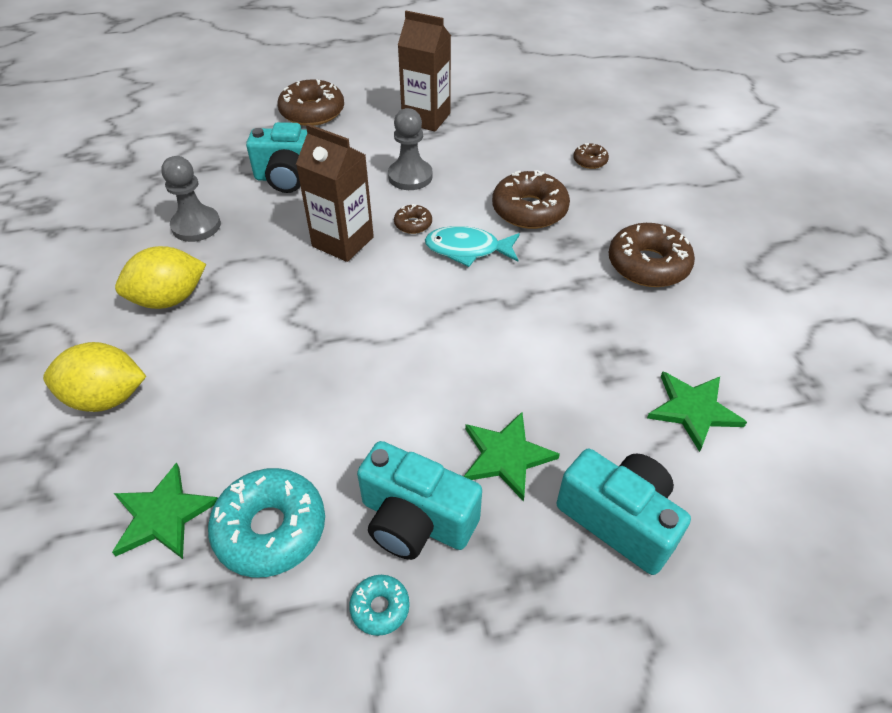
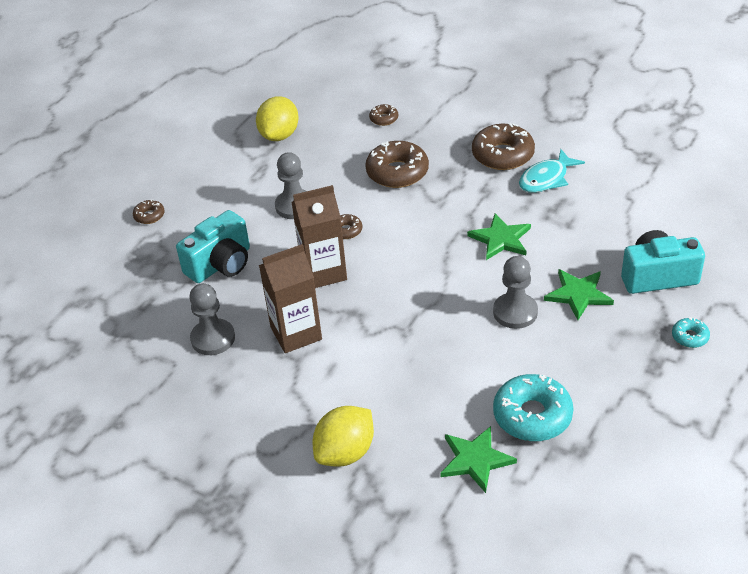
camera: 45 degrees left, 5 degrees down
yellow lemon [115,246,206,309] -> yellow lemon moved to [256,96,299,141]
brown donut [277,79,344,126] -> brown donut [133,200,165,224], size x0.49
turquoise donut [349,575,410,636] -> turquoise donut moved to [672,318,710,348]
turquoise camera [357,441,482,560] -> none
brown carton [398,11,451,131] -> brown carton moved to [259,244,322,353]
turquoise fish [425,226,520,267] -> turquoise fish moved to [519,149,585,193]
green star [647,371,747,452] -> green star moved to [467,213,531,260]
none -> grey pawn [493,256,538,329]

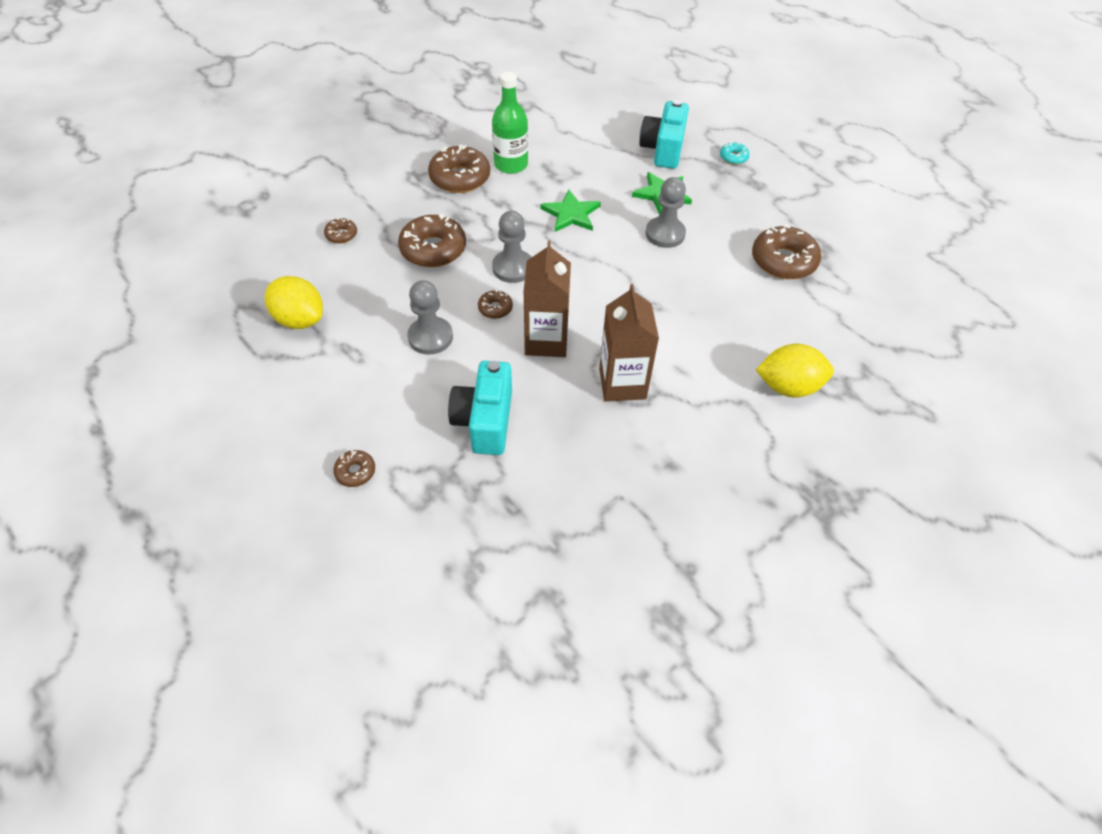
camera: 75 degrees left, 10 degrees up
turquoise camera [176,210,250,283] -> turquoise camera turned 150 degrees counterclockwise [448,361,512,455]
grey pawn [189,283,235,355] -> grey pawn moved to [492,211,531,283]
yellow lemon [313,406,374,467] -> yellow lemon turned 60 degrees counterclockwise [756,343,834,398]
green star [440,426,517,493] -> none
turquoise donut [493,374,573,441] -> brown donut [752,225,821,279]
turquoise fish [519,149,585,193] -> green bottle [492,72,528,174]

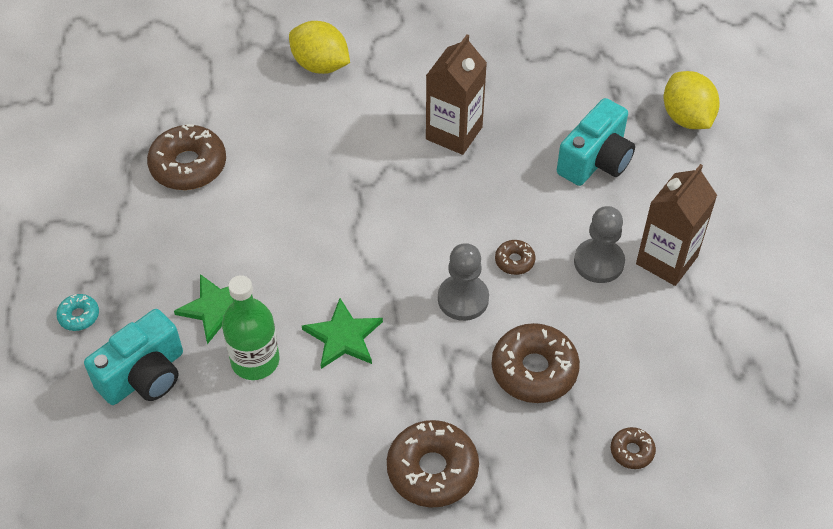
camera: 145 degrees left, 0 degrees up
yellow lemon [265,276,323,329] -> yellow lemon moved to [664,71,720,129]
brown donut [333,450,375,487] -> none
green bottle [492,72,528,174] -> green bottle moved to [222,275,279,380]
brown carton [523,240,571,357] -> brown carton moved to [636,164,717,286]
grey pawn [645,177,686,248] -> none

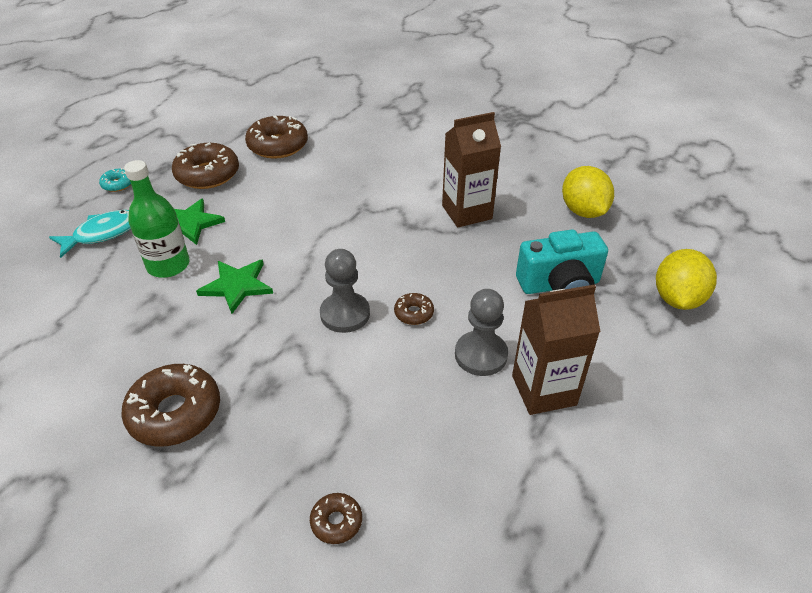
camera: 40 degrees right, 10 degrees down
turquoise camera [84,309,183,405] -> turquoise fish [49,210,131,258]
yellow lemon [289,21,350,74] -> yellow lemon moved to [562,166,614,218]
brown donut [491,323,580,403] -> brown donut moved to [172,143,239,189]

